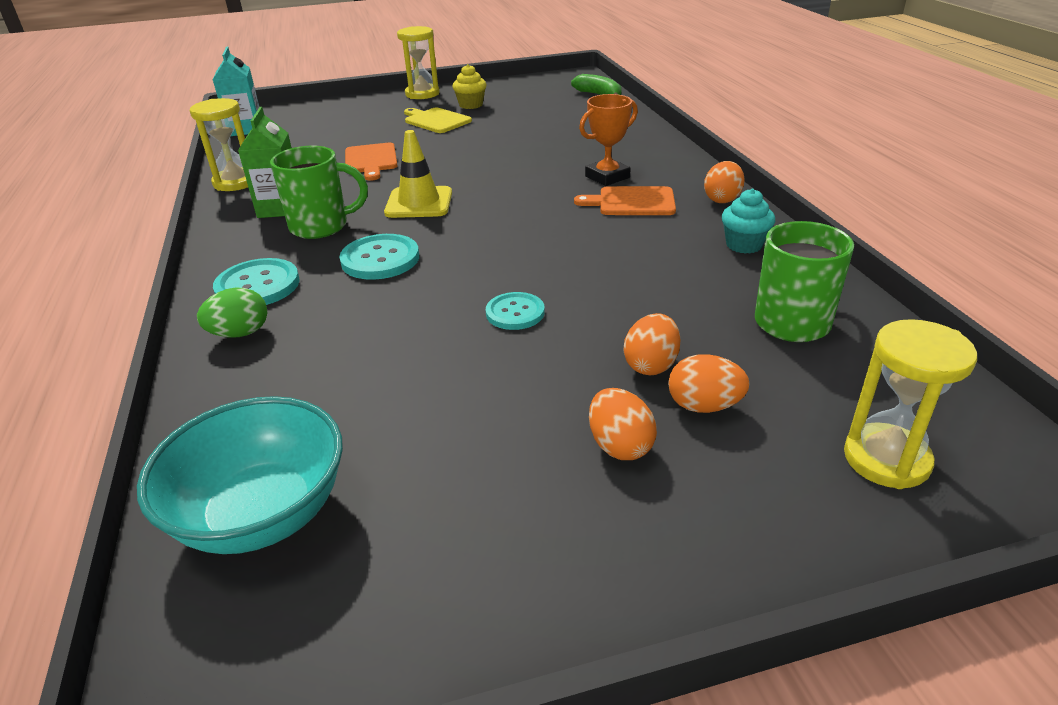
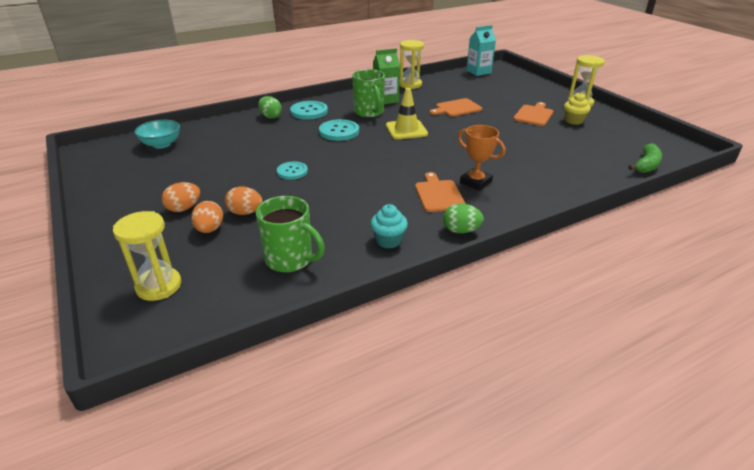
camera: 75 degrees right, 0 degrees up
turquoise bowl [137,396,343,554] -> turquoise bowl [134,120,180,148], size x0.66
yellow cutting board [404,108,472,133] -> orange cutting board [513,102,553,126]
orange egg [704,161,744,203] -> green egg [443,204,484,233]

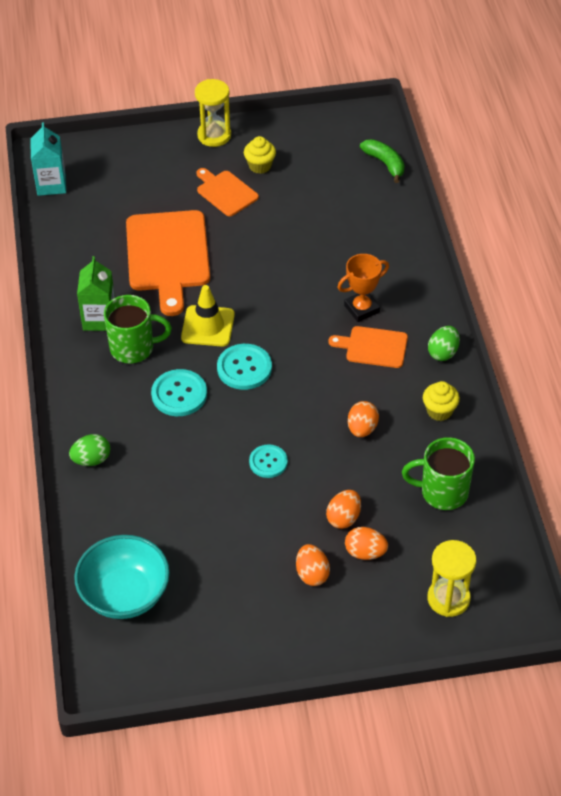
camera: 70 degrees left, 15 degrees up
turquoise bowl [134,120,180,148] -> turquoise bowl [74,535,170,619], size x1.51
green mug [256,196,325,272] -> green mug turned 135 degrees counterclockwise [402,437,475,510]
turquoise button [290,101,328,119] -> turquoise button moved to [217,344,272,390]
turquoise cupcake [370,204,408,248] -> yellow cupcake [423,381,460,421]
yellow hourglass [399,40,424,89] -> none
orange cutting board [430,98,482,117] -> orange cutting board [126,210,210,316], size x1.86
none -> orange egg [348,401,379,437]

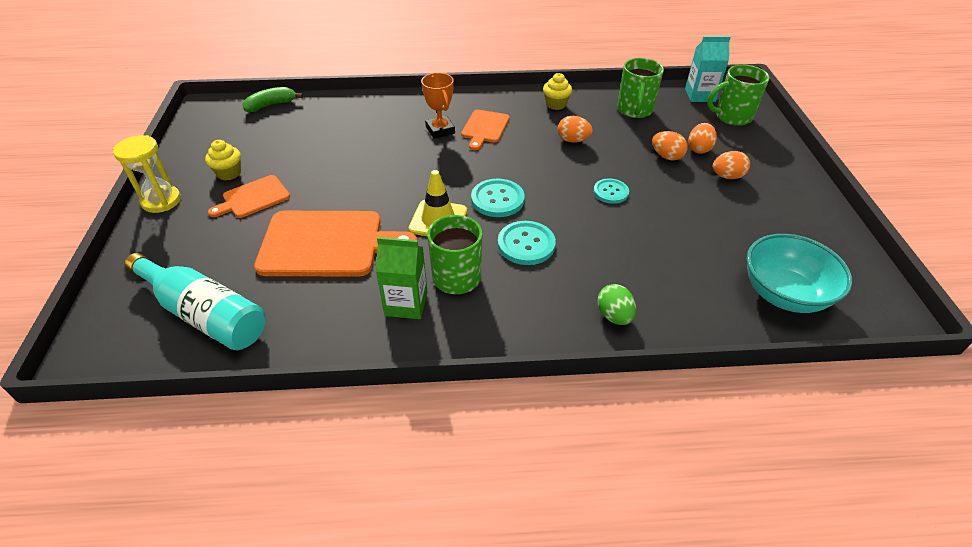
camera: 85 degrees left, 5 degrees down
turquoise carton [30,122,66,196] -> turquoise carton moved to [685,36,731,102]
green egg [428,326,460,361] -> none
yellow hourglass [428,540,476,617] -> green mug [707,65,769,126]
none -> turquoise bottle [125,253,266,350]

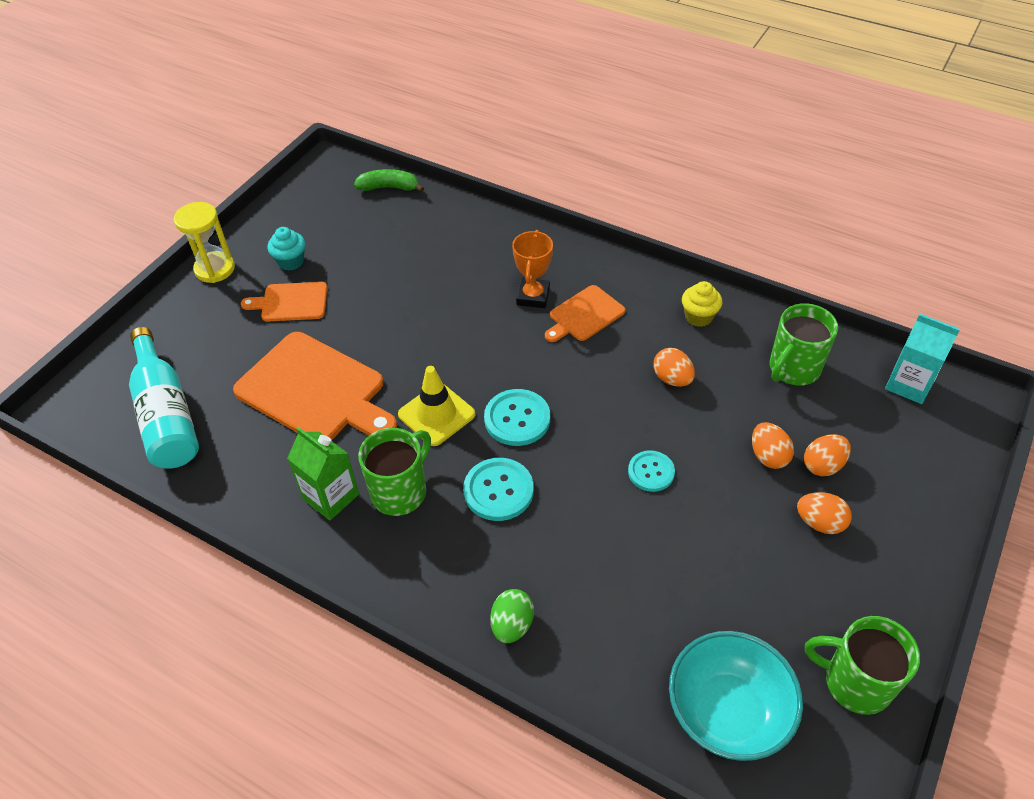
camera: 35 degrees right, 5 degrees up
yellow cupcake [205,140,241,180] -> turquoise cupcake [268,227,305,270]
green mug [707,65,769,126] -> green mug moved to [805,616,920,715]

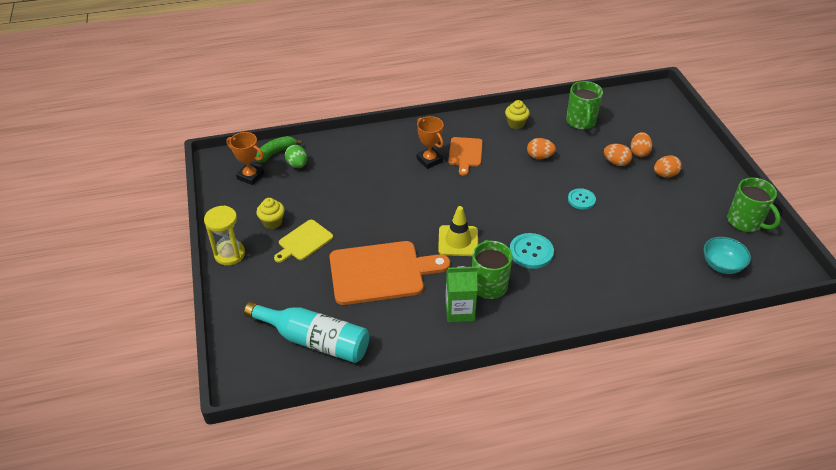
camera: 45 degrees left, 5 degrees down
orange cutting board [241,282,327,322] -> yellow cutting board [274,220,333,263]
turquoise cupcake [268,227,305,270] -> yellow cupcake [256,198,285,229]
turquoise button [484,389,550,446] -> none
green egg [490,589,534,643] -> green egg moved to [285,145,307,168]
turquoise bowl [669,631,803,761] -> turquoise bowl [704,237,751,274], size x0.66
green mug [805,616,920,715] -> green mug turned 105 degrees counterclockwise [727,177,781,232]
turquoise carton [885,314,960,404] -> none
none -> orange trophy [226,132,264,185]

